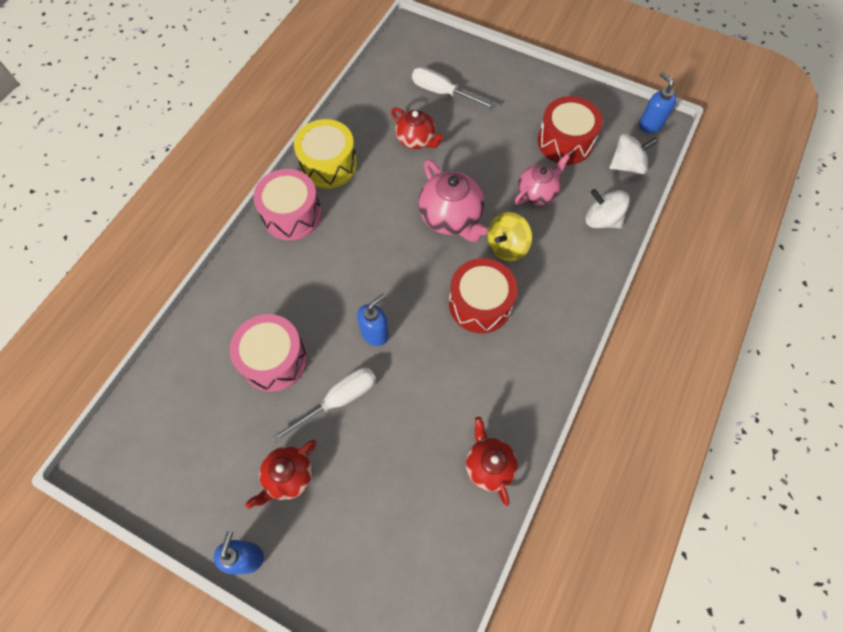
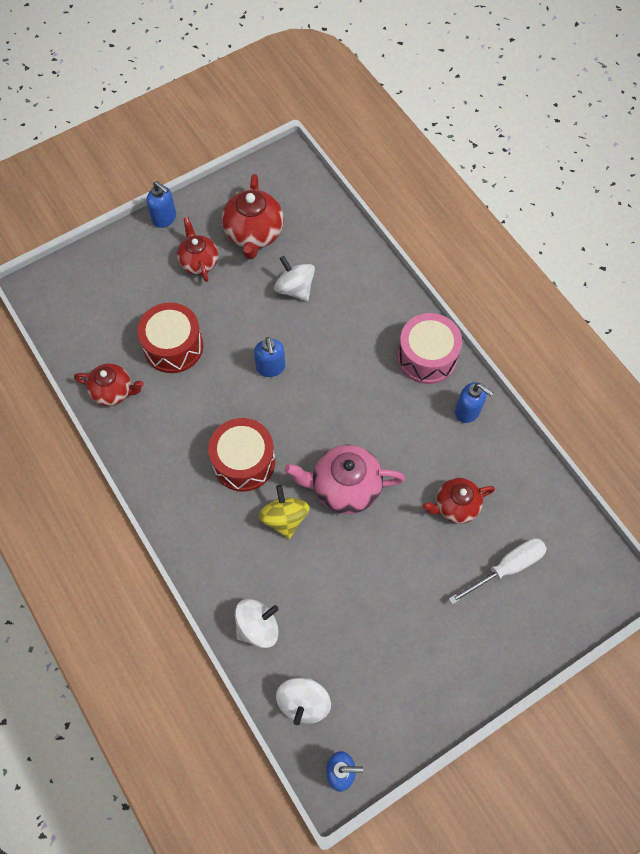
camera: 120 degrees right, 0 degrees up
pink drum [230,314,307,392] -> white spinning top [274,256,315,301]
white screwdriver [271,367,376,443] -> none
yellow drum [294,119,357,189] -> blue soap dispenser [455,382,493,423]
pink teapot [514,154,570,206] -> none
red drum [538,96,603,165] -> red drum moved to [137,303,203,373]
none -> red teapot [222,174,284,259]

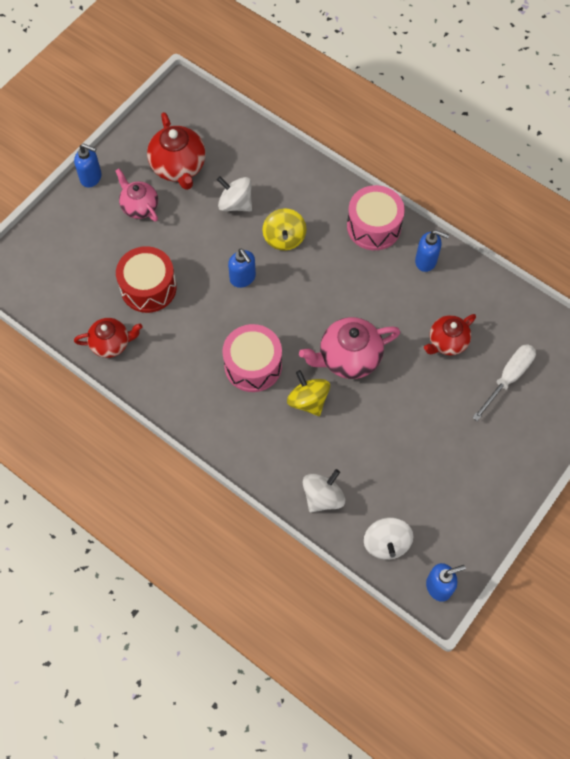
camera: 20 degrees left, 0 degrees up
red teapot [177,217,218,282] -> pink teapot [115,169,158,222]
red drum [208,418,275,491] -> pink drum [222,324,282,392]
none -> yellow spinning top [262,208,306,251]

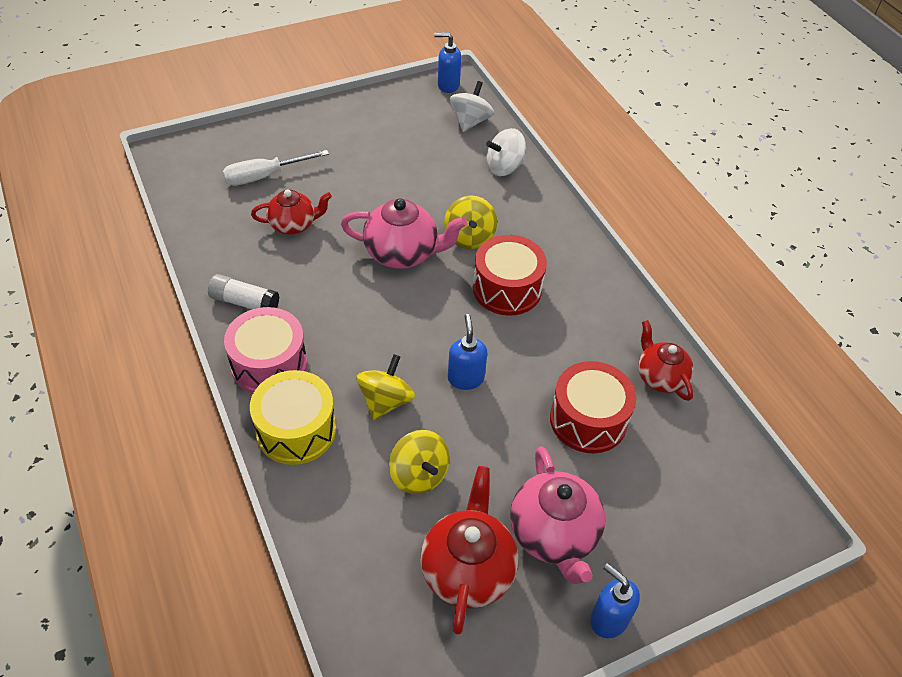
camera: 155 degrees left, 15 degrees down
red teapot [74,318,142,358] -> red teapot turned 45 degrees clockwise [638,320,693,401]
pink teapot [115,169,158,222] -> pink teapot [510,446,605,584], size x1.52
white spinning top [217,176,252,211] -> yellow spinning top [389,430,449,494]
pink drum [222,324,282,392] -> red drum [473,235,547,315]
blue soap dispenser [415,230,449,272] -> white glue stick [208,274,279,309]
none -> yellow drum [250,370,336,465]

